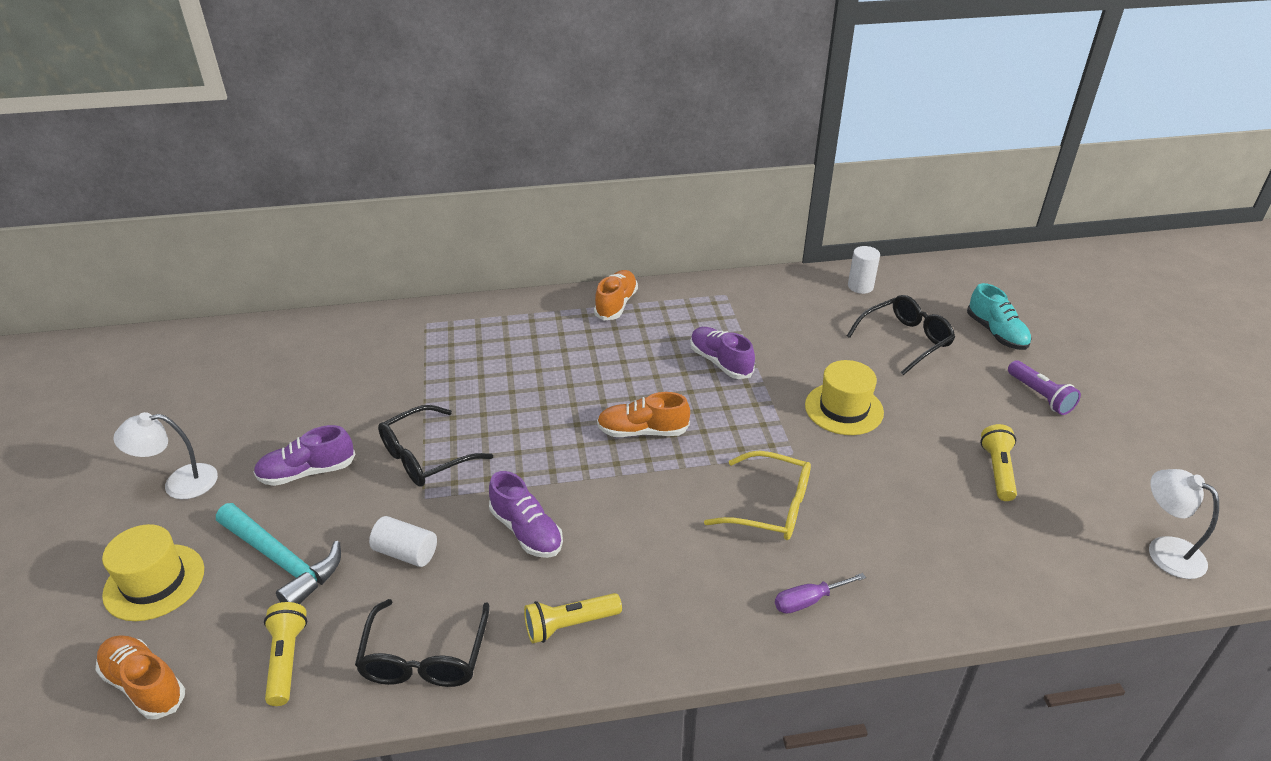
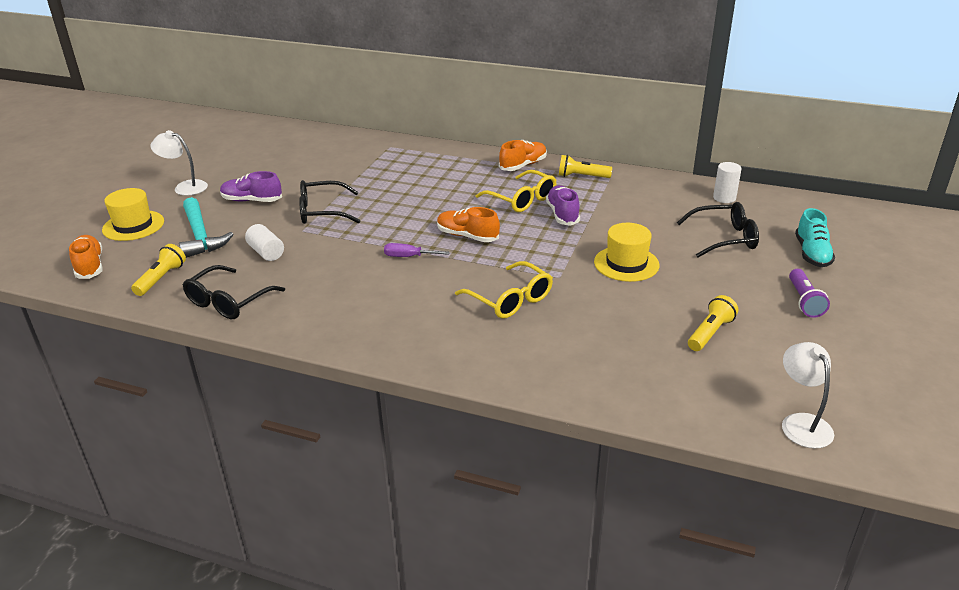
camera: 30 degrees right, 5 degrees down
purple shoe [489,471,563,558] -> none
yellow flashlight [524,593,622,643] -> yellow flashlight moved to [559,155,612,178]
purple screwdriver [775,573,866,614] -> purple screwdriver moved to [384,243,450,257]
none -> yellow glasses [476,170,557,212]

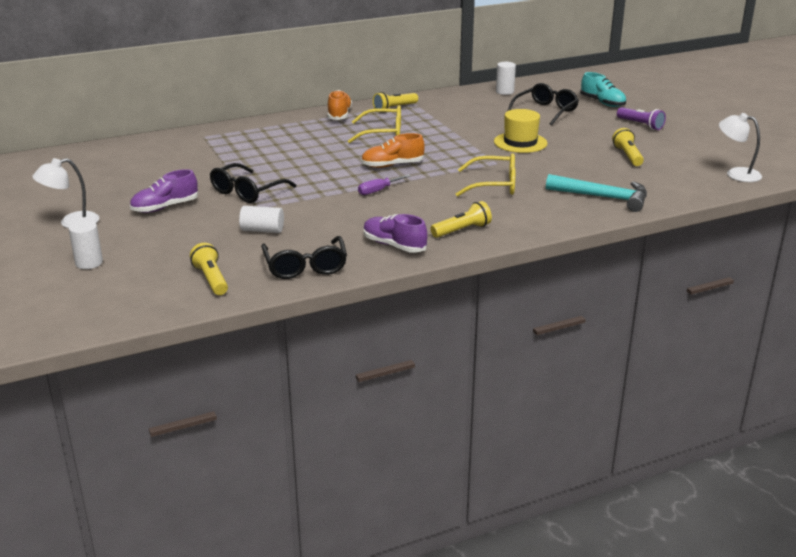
camera: 45 degrees left, 5 degrees down
orange shoe [69,235,102,279] -> none
yellow hat [102,188,164,241] -> white cylinder [69,220,103,269]
turquoise hammer [179,197,233,258] -> turquoise hammer moved to [546,174,647,212]
purple shoe [546,185,580,226] -> purple shoe moved to [364,214,427,253]
none -> yellow flashlight [430,201,492,238]

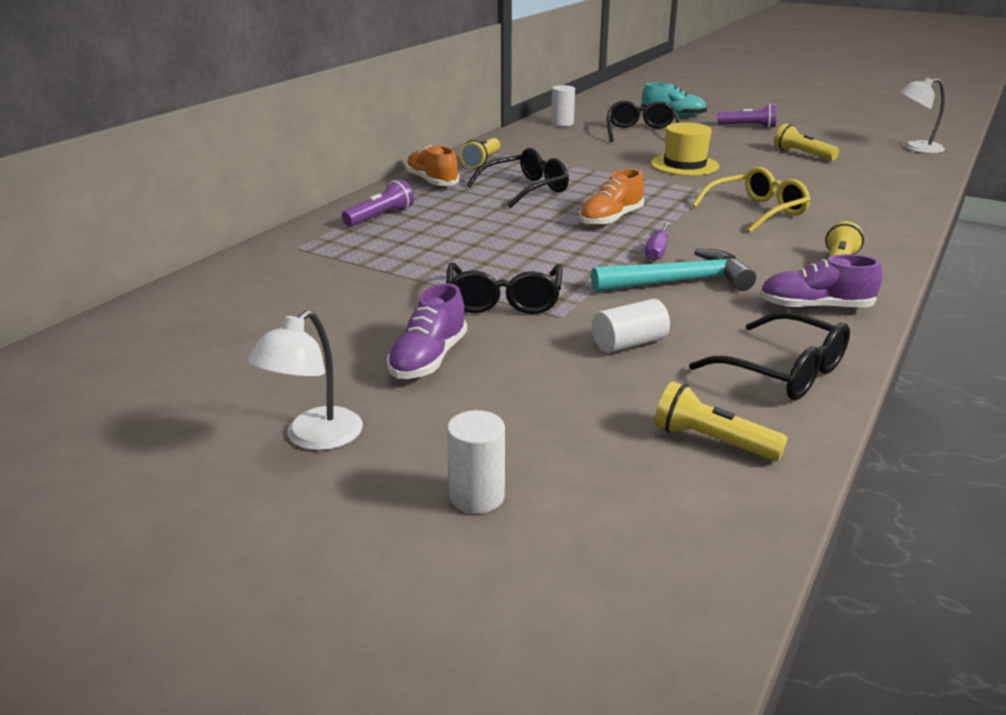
camera: 35 degrees left, 0 degrees up
yellow glasses [348,105,401,143] -> black glasses [467,148,569,209]
turquoise hammer [546,174,647,212] -> turquoise hammer moved to [591,248,756,292]
none -> purple flashlight [342,179,414,226]

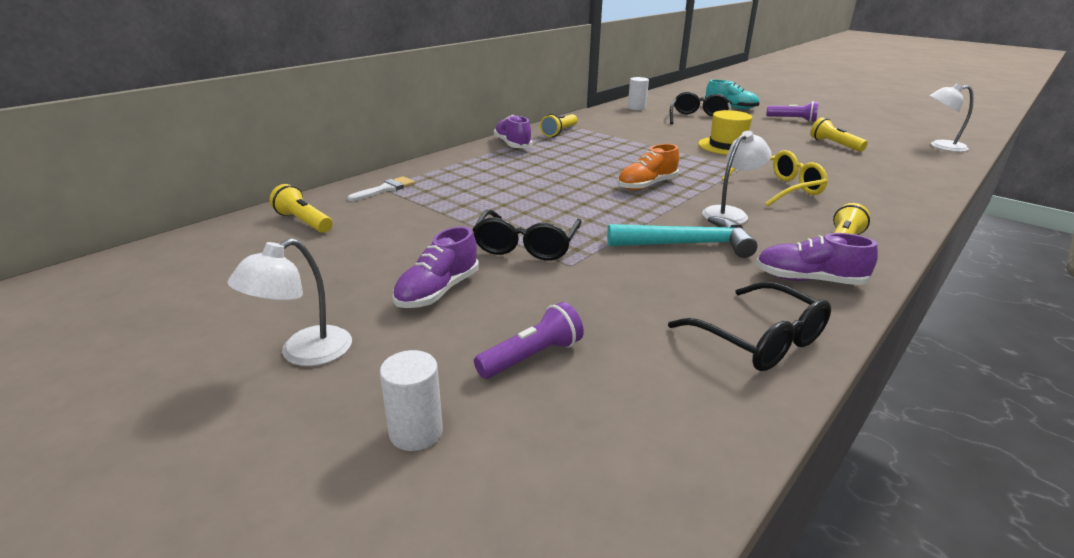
camera: 10 degrees right, 0 degrees up
purple flashlight [342,179,414,226] -> purple flashlight moved to [474,302,584,379]
orange shoe [405,145,459,186] -> purple shoe [494,115,532,148]
black glasses [467,148,569,209] -> none
white cylinder [592,299,670,353] -> none
purple screwdriver [645,222,671,261] -> none
yellow flashlight [654,381,788,461] -> yellow flashlight moved to [270,184,332,233]
none -> white brush [347,176,415,201]
none -> white lamp [702,131,771,224]

